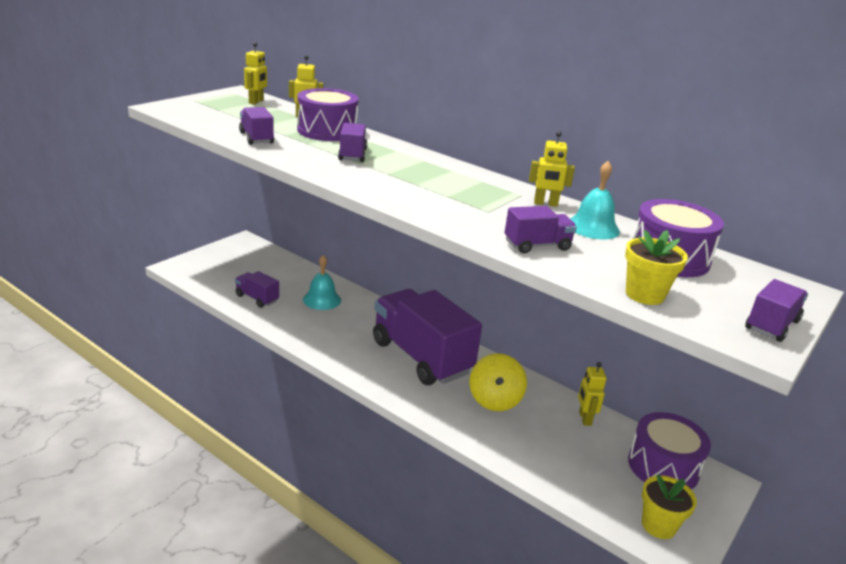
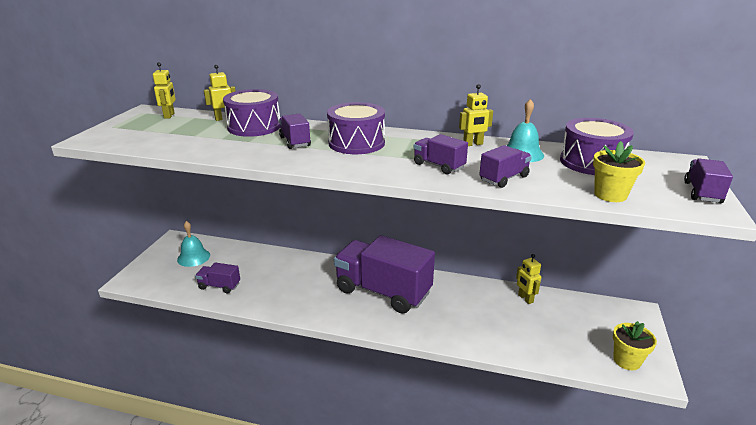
camera: 20 degrees left, 0 degrees up
purple truck [239,107,274,145] -> purple truck moved to [414,134,468,175]
turquoise bell [303,255,341,310] -> turquoise bell moved to [177,221,210,267]
yellow spinning top [469,353,527,411] -> none
purple drum [628,412,711,489] -> purple drum moved to [327,102,385,154]

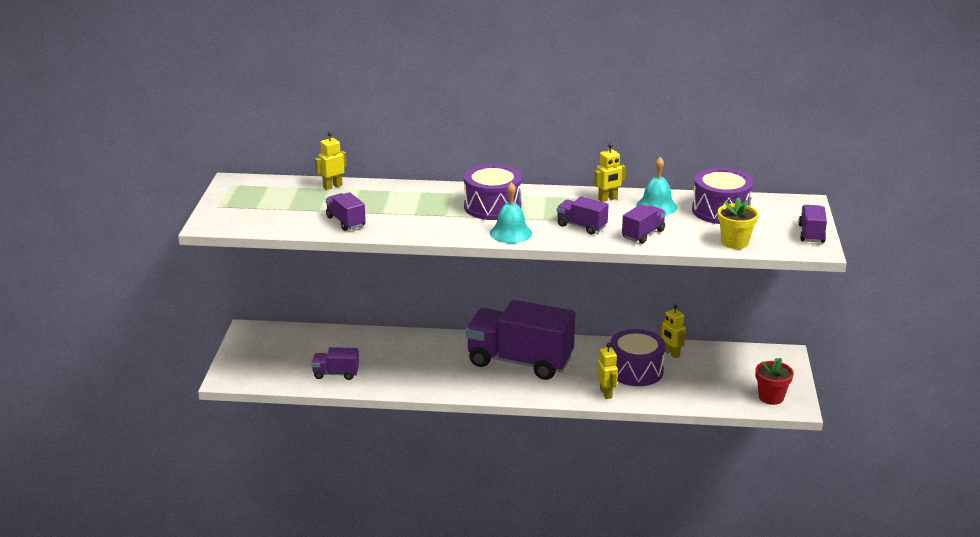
camera: 10 degrees left, 0 degrees up
yellow robot [153,62,176,119] -> yellow robot moved to [597,343,618,399]
turquoise bell [177,221,210,267] -> turquoise bell moved to [490,182,532,243]
purple drum [223,89,280,137] -> purple drum moved to [610,329,666,386]
purple truck [279,113,311,149] -> purple truck moved to [326,192,366,231]
yellow flower pot [613,321,657,370] -> red flower pot [755,358,794,405]

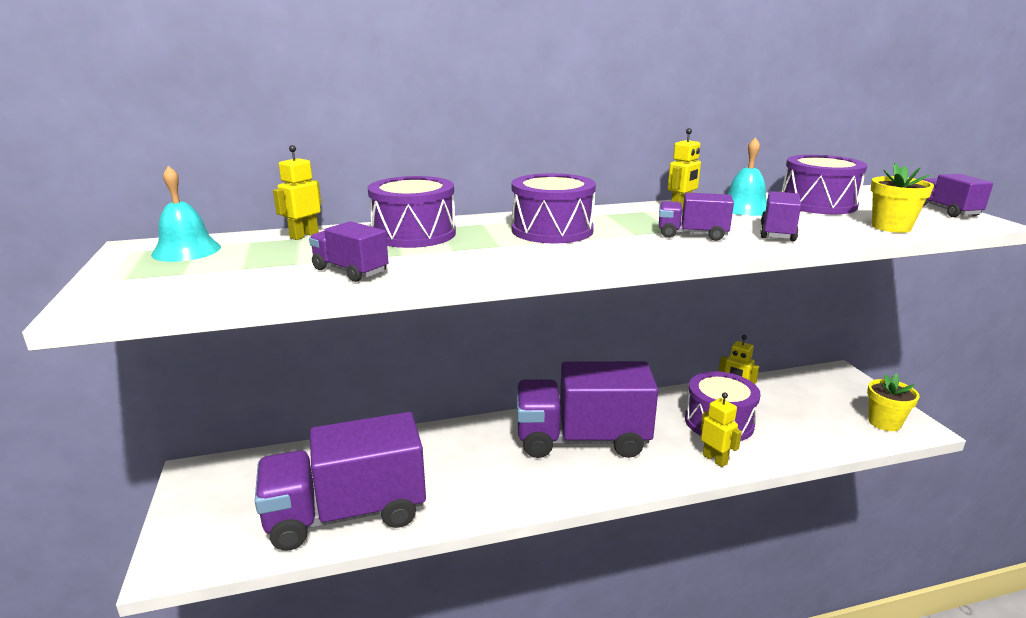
camera: 20 degrees left, 5 degrees down
purple truck [311,347,359,380] -> purple truck [255,412,426,551], size x2.29
turquoise bell [490,182,532,243] -> turquoise bell moved to [151,166,221,262]
red flower pot [755,358,794,405] -> yellow flower pot [867,373,920,431]
none -> purple drum [368,176,456,248]

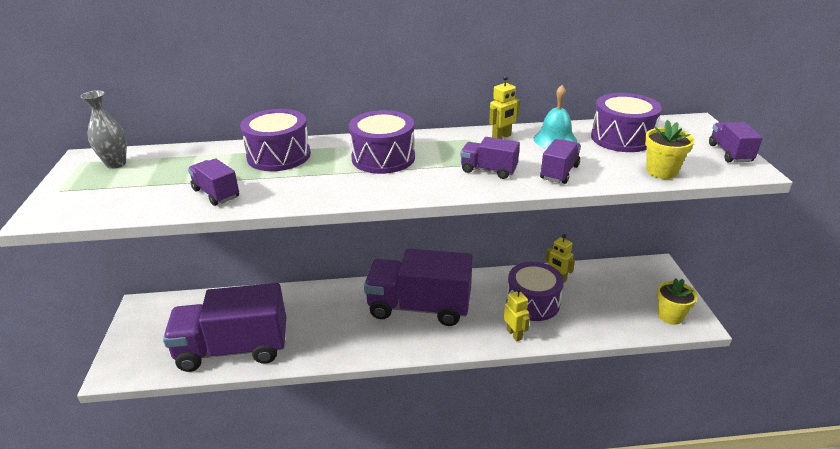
camera: 10 degrees right, 10 degrees up
turquoise bell [151,166,221,262] -> grey vase [80,90,127,169]
yellow robot [273,145,321,240] -> none

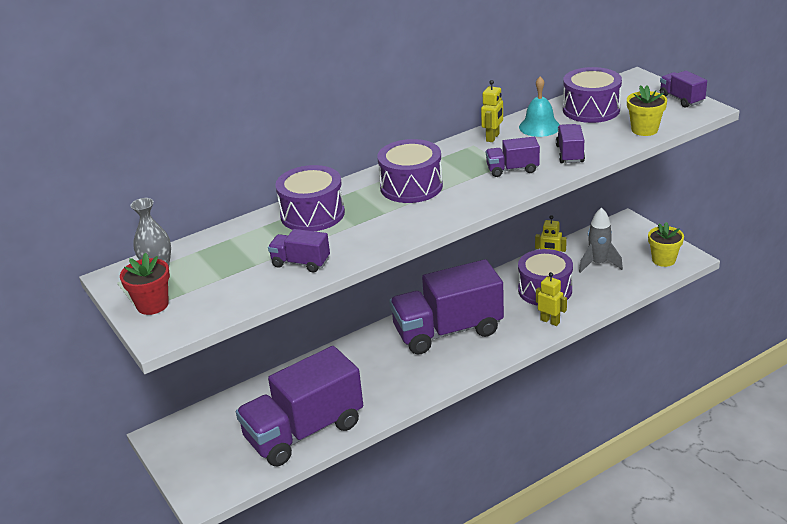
camera: 25 degrees left, 0 degrees up
none -> red flower pot [120,253,170,315]
none -> grey rocket [579,207,623,273]

